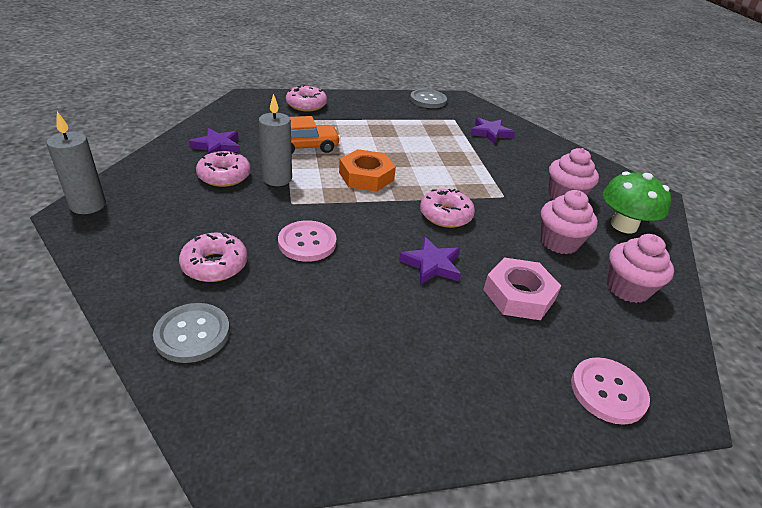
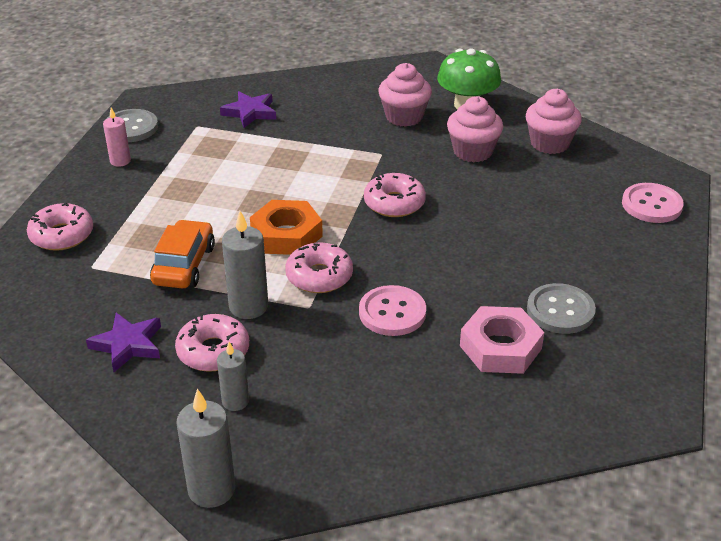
camera: 60 degrees left, 0 degrees up
grey button [153,303,230,363] -> grey button moved to [527,283,596,334]
pink donut [179,233,248,282] -> pink donut moved to [285,243,353,293]
purple star [399,237,461,285] -> none
pink nut [483,257,561,320] -> pink nut moved to [460,306,544,374]
none -> pink candle [103,107,131,167]
none -> grey candle [217,342,249,411]

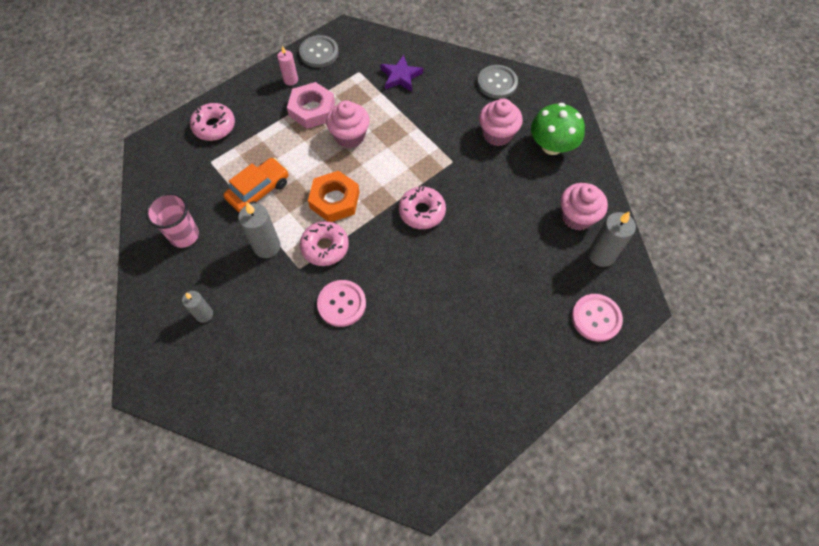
camera: 35 degrees right, 25 degrees up
purple star [86,313,161,372] -> pink cup [146,193,199,248]
pink donut [175,314,249,372] -> none
grey candle [176,388,235,508] -> grey candle moved to [588,211,636,267]
pink cupcake [447,96,503,163] -> pink cupcake moved to [326,100,370,148]
pink nut [460,306,544,374] -> pink nut moved to [287,82,335,129]
grey button [527,283,596,334] -> grey button moved to [477,65,518,99]

